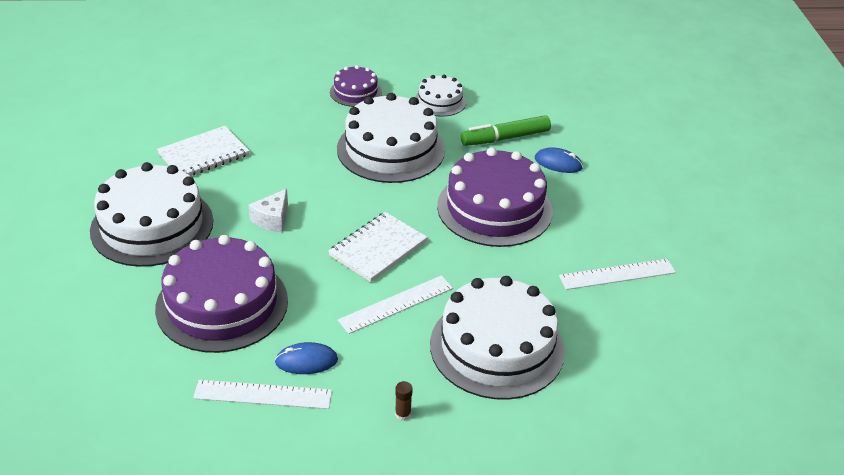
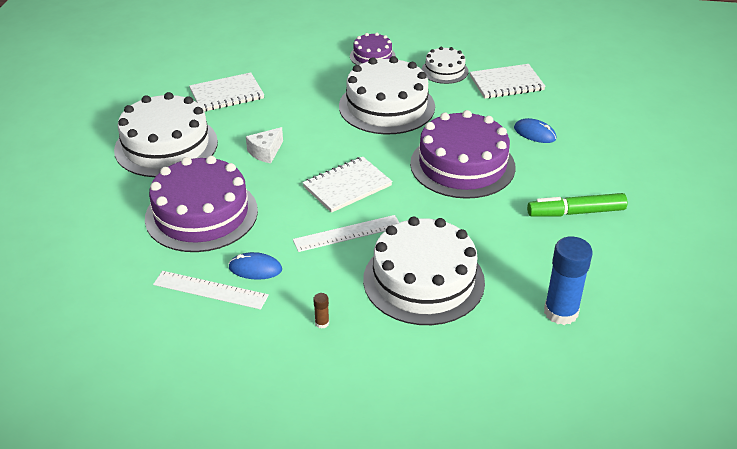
camera: 15 degrees right, 0 degrees up
green marker [461,115,551,146] -> green marker moved to [527,193,627,217]
white ruler [559,259,676,290] -> none
none -> white notebook [470,64,546,99]
none -> blue glue stick [544,236,593,325]

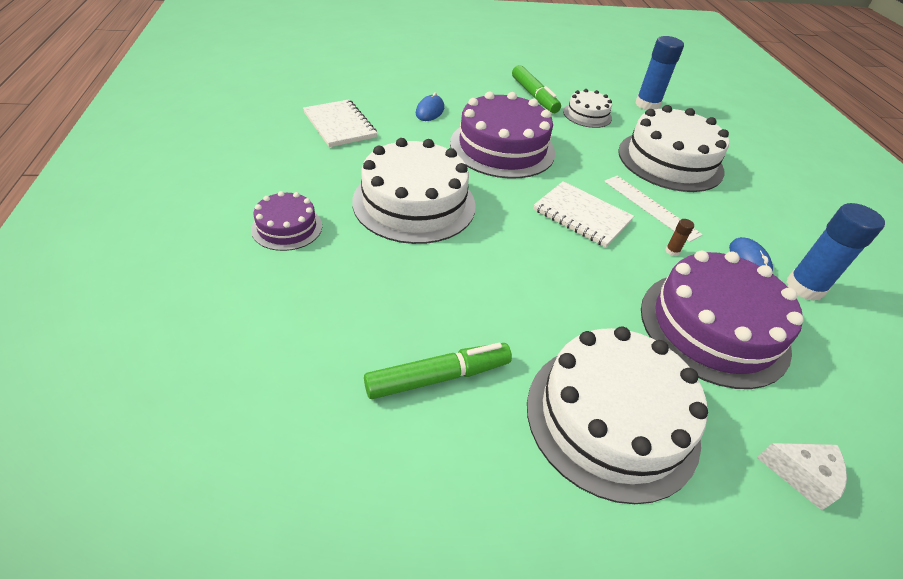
camera: 110 degrees left, 5 degrees up
white ruler [153,271,269,310] -> blue glue stick [786,203,885,301]
white notebook [189,72,264,112] -> green marker [364,343,512,399]
white cheese [246,127,283,163] -> white cheese moved to [757,443,847,510]
brown glue stick [313,293,329,329] -> brown glue stick moved to [666,219,694,256]
white cake [422,47,468,84] -> white cake moved to [563,89,612,128]

